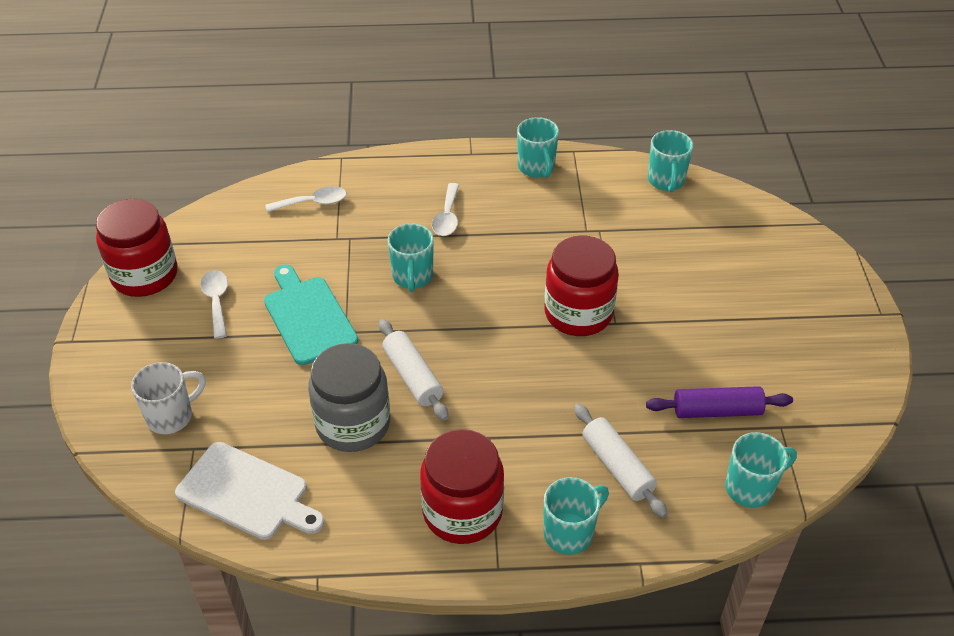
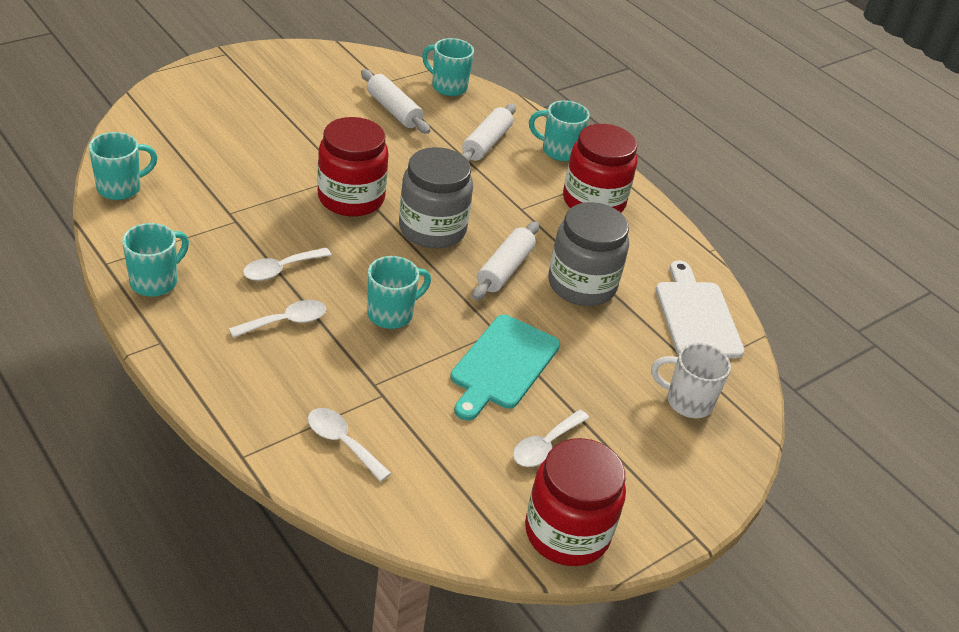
camera: 130 degrees left, 5 degrees down
purple rolling pin [646,386,793,418] -> white rolling pin [361,69,430,134]
none -> white spoon [243,248,331,281]
none -> grey jar [399,147,473,248]

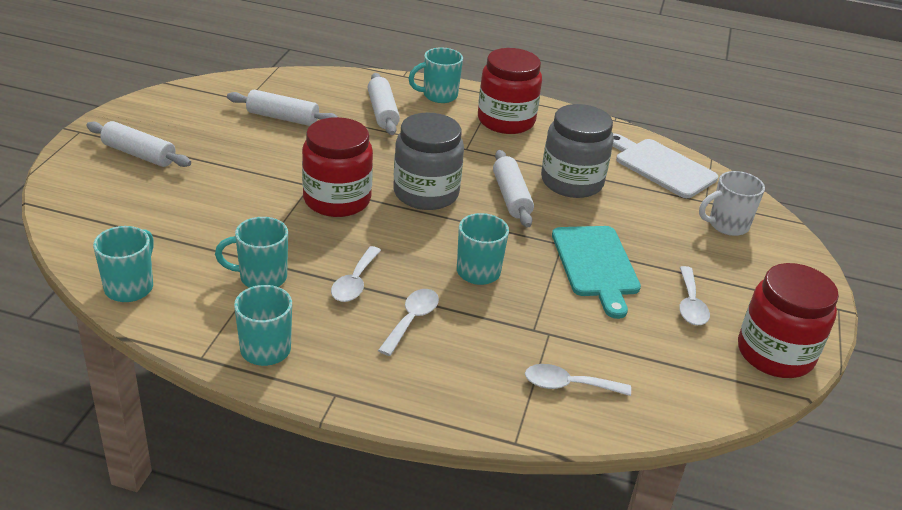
camera: 35 degrees left, 5 degrees down
turquoise mug [422,38,474,96] -> turquoise mug moved to [215,217,288,288]
none -> white rolling pin [86,121,191,167]

